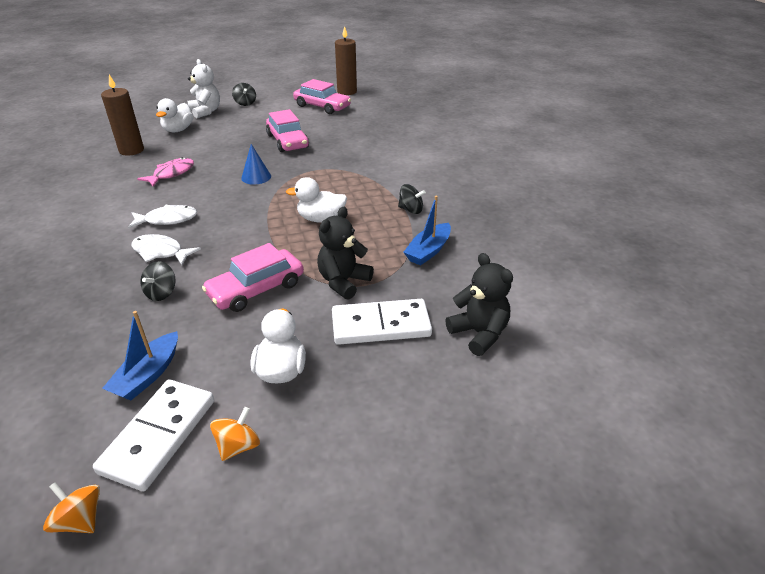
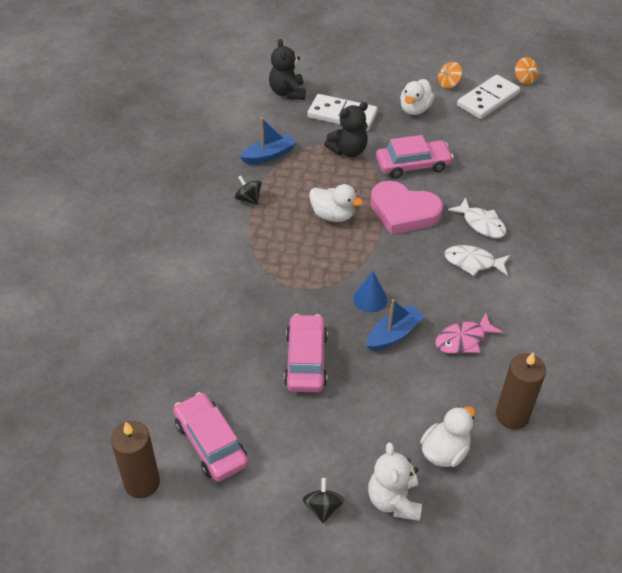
camera: 155 degrees left, 10 degrees up
blue boat [102,311,178,401] -> blue boat moved to [366,299,425,350]
black spinning top [140,261,176,301] -> none
none -> pink heart [370,181,443,235]

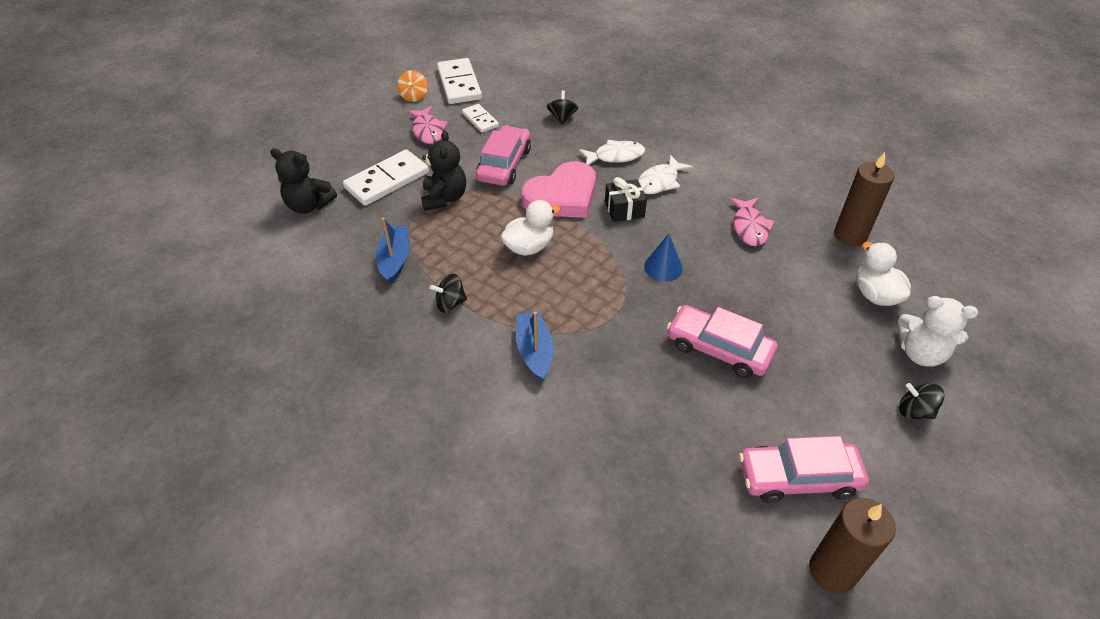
camera: 60 degrees left, 0 degrees up
blue boat [366,299,425,350] -> blue boat moved to [516,311,554,381]
white duck [400,79,434,115] -> pink fish [407,106,448,144]
orange spinning top [515,57,538,85] -> none
none -> white domino [462,104,499,133]
none -> black spinning top [547,90,578,124]
none -> black gift [605,177,647,222]

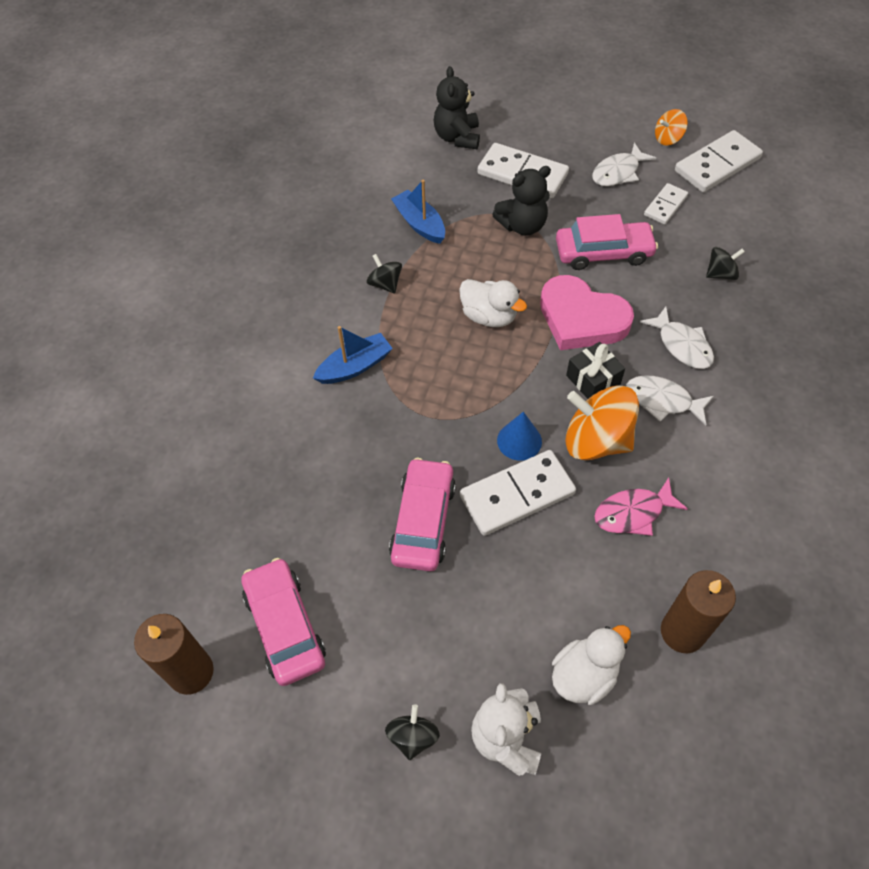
camera: 70 degrees right, 10 degrees up
blue boat [376,218,409,284] -> blue boat turned 105 degrees counterclockwise [391,180,445,244]
pink fish [407,106,448,144] -> white fish [592,142,656,186]
none -> white domino [460,450,576,536]
none -> orange spinning top [565,386,639,461]

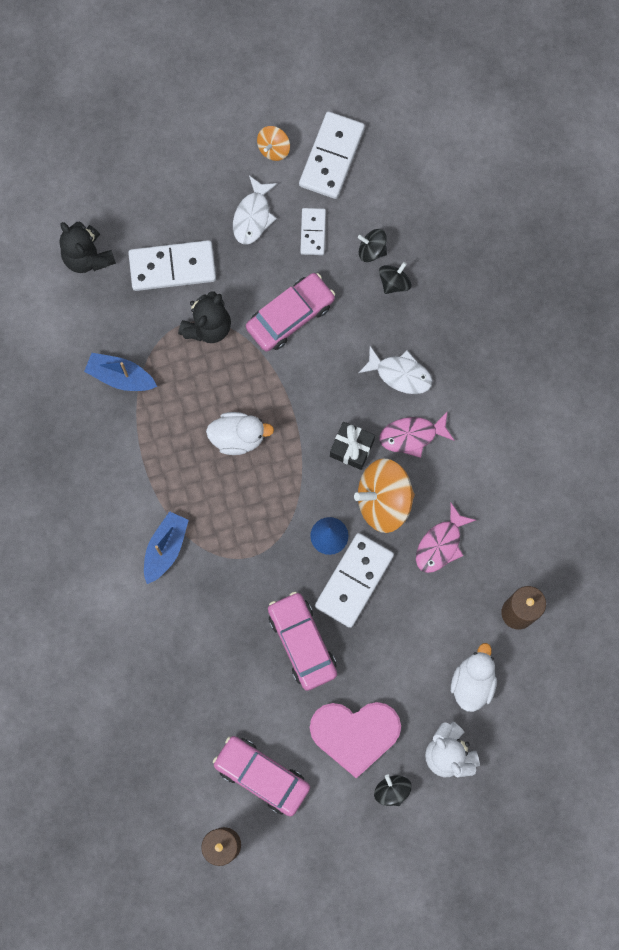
camera: 35 degrees left, 20 degrees up
black spinning top [366,254,402,293] -> black spinning top moved to [358,229,387,262]
pink heart [540,275,634,350] -> pink heart moved to [310,702,401,778]
white fish [626,375,714,426] -> pink fish [379,411,455,458]

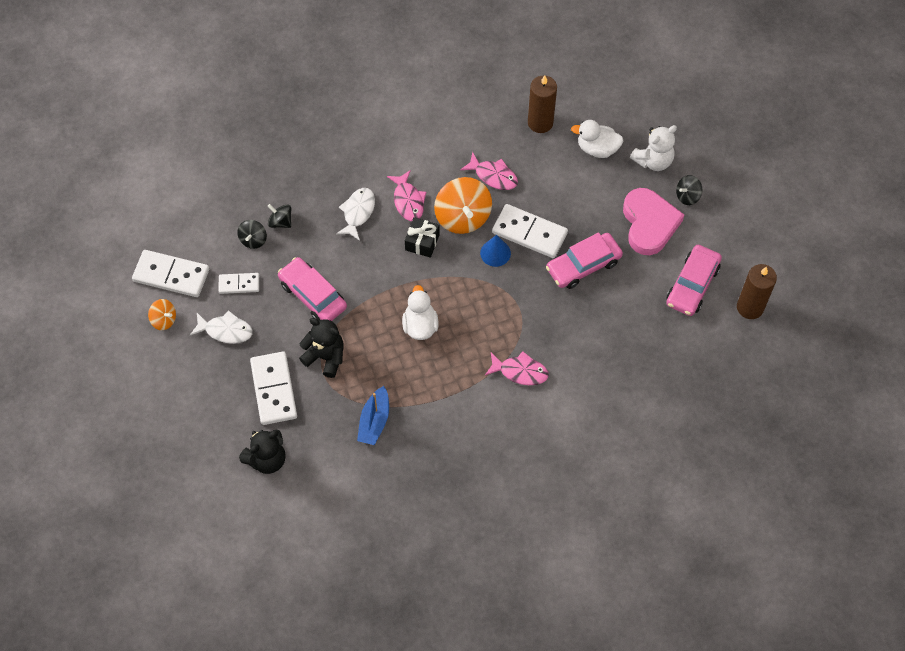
camera: 95 degrees left, 15 degrees down
blue boat [144,511,189,584] -> pink fish [485,351,549,385]

